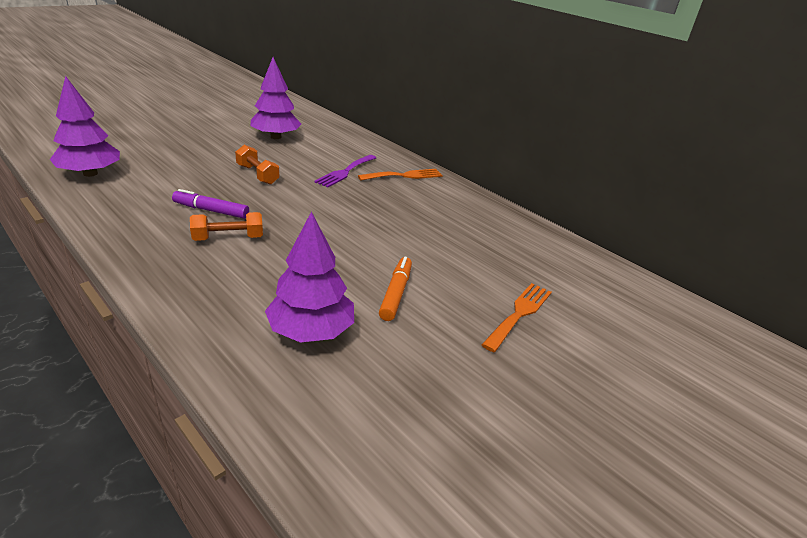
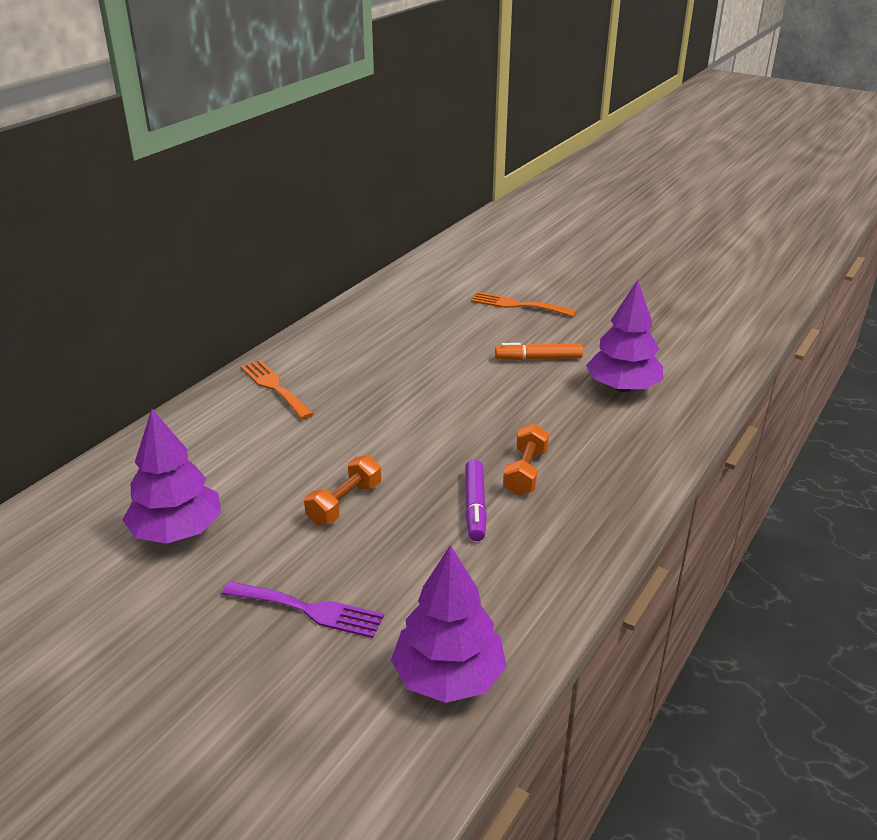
camera: 100 degrees left, 0 degrees up
orange dumbbell [190,212,263,241] -> orange dumbbell turned 45 degrees clockwise [503,423,549,495]
purple fork [314,155,376,187] -> purple fork moved to [222,581,384,638]

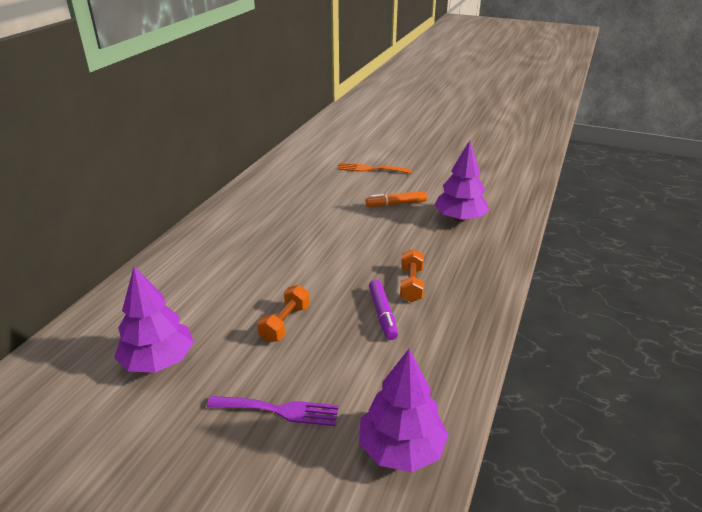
camera: 10 degrees left, 0 degrees up
orange fork [241,360,314,419] -> none

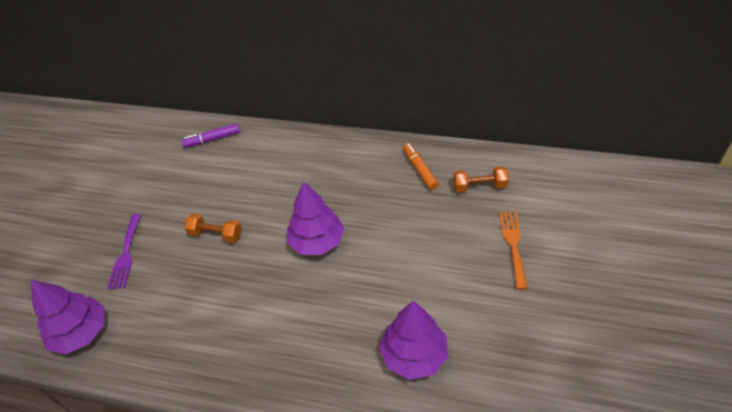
camera: 85 degrees right, 15 degrees up
purple tree [114,266,194,373] -> purple tree moved to [287,181,344,255]
orange marker [365,191,427,207] -> orange marker moved to [403,143,439,190]
purple marker [369,280,398,340] -> purple marker moved to [181,123,240,148]
orange dumbbell [400,249,424,302] -> orange dumbbell moved to [453,166,509,193]

